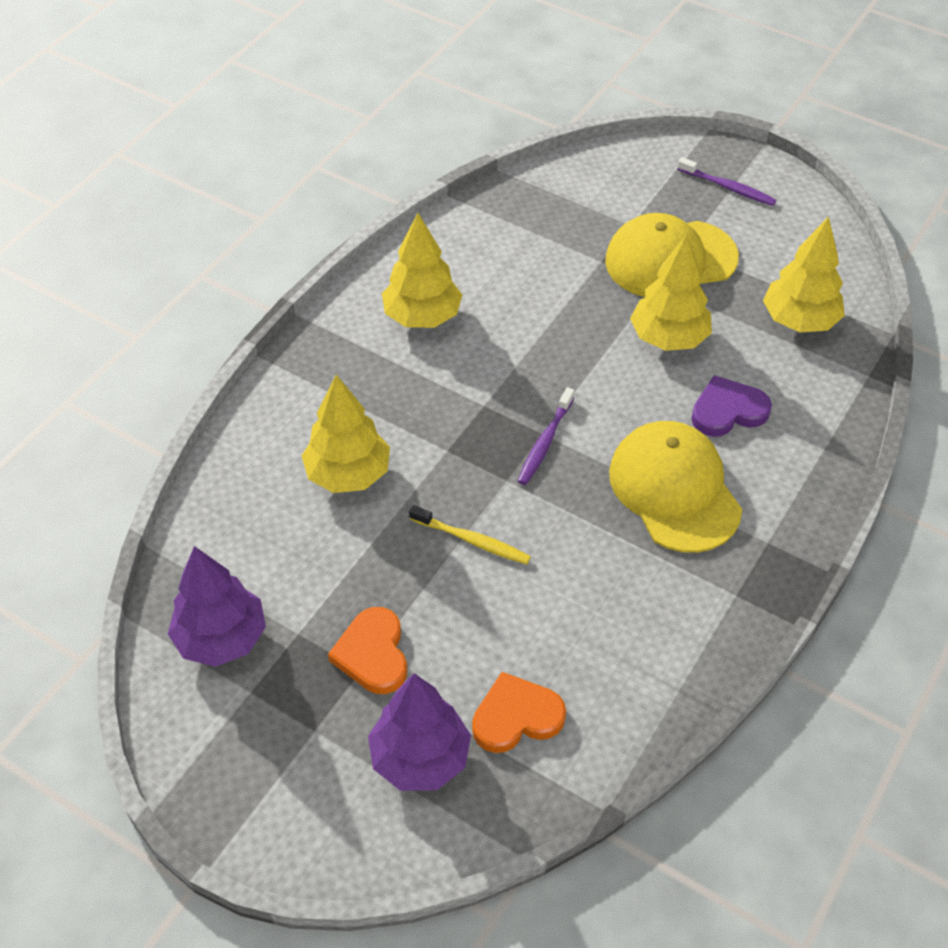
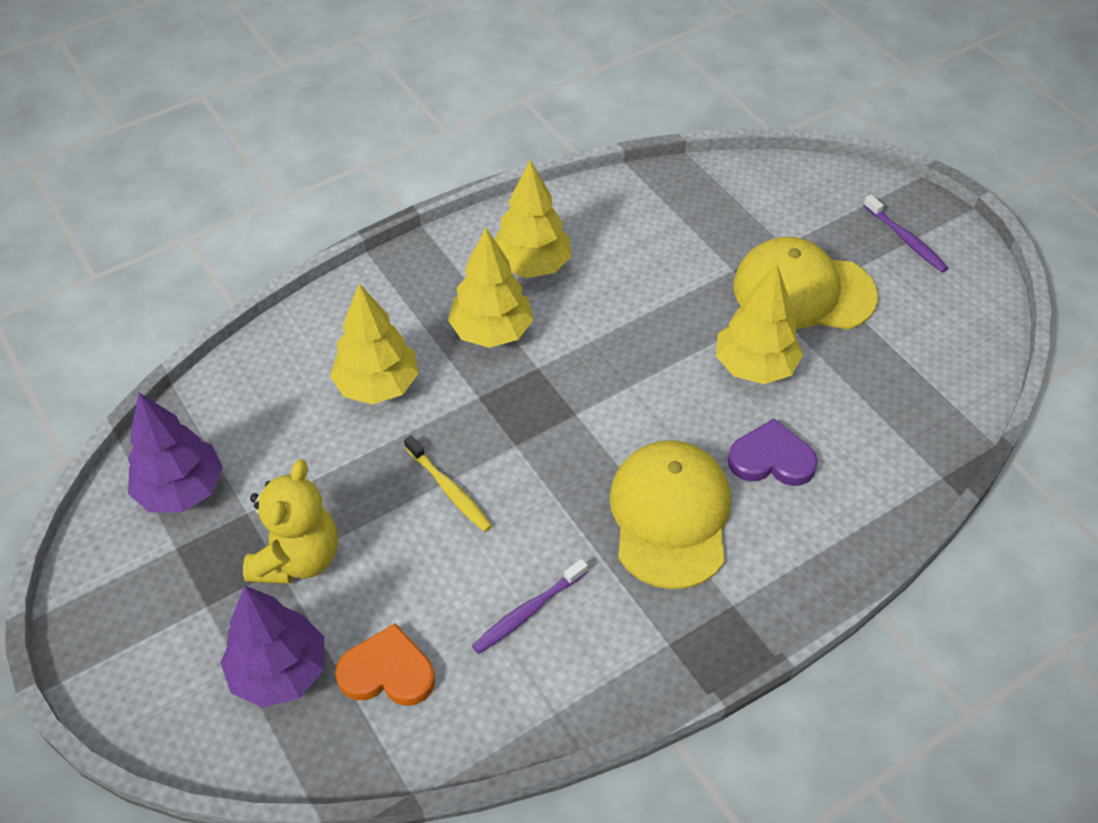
camera: 25 degrees right, 0 degrees up
orange heart [328,607,407,694] -> yellow teddy bear [243,460,338,584]
purple toothbrush [518,387,574,485] -> purple toothbrush moved to [472,559,588,654]
yellow tree [763,217,845,332] -> yellow tree moved to [448,228,533,348]

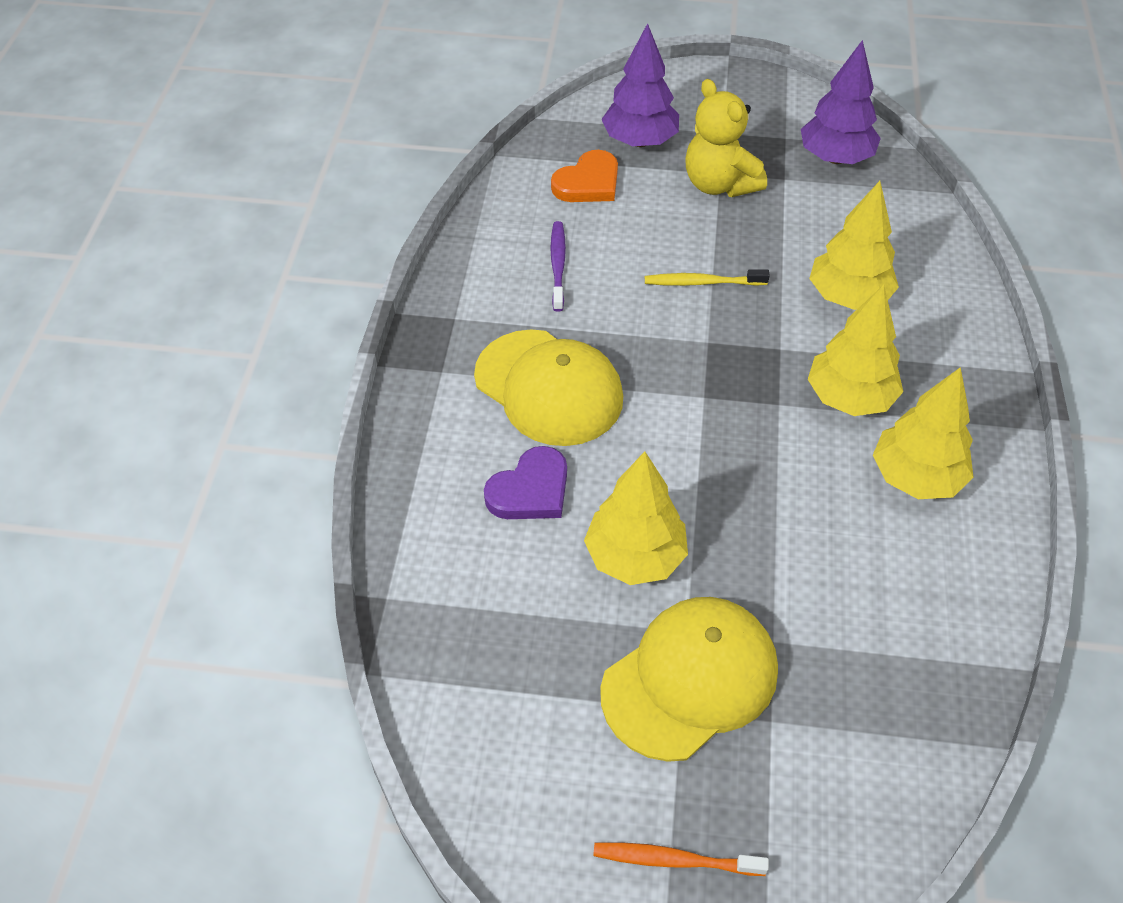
camera: 130 degrees right, 0 degrees up
purple toothbrush [863,195,948,272] -> orange toothbrush [593,842,769,876]

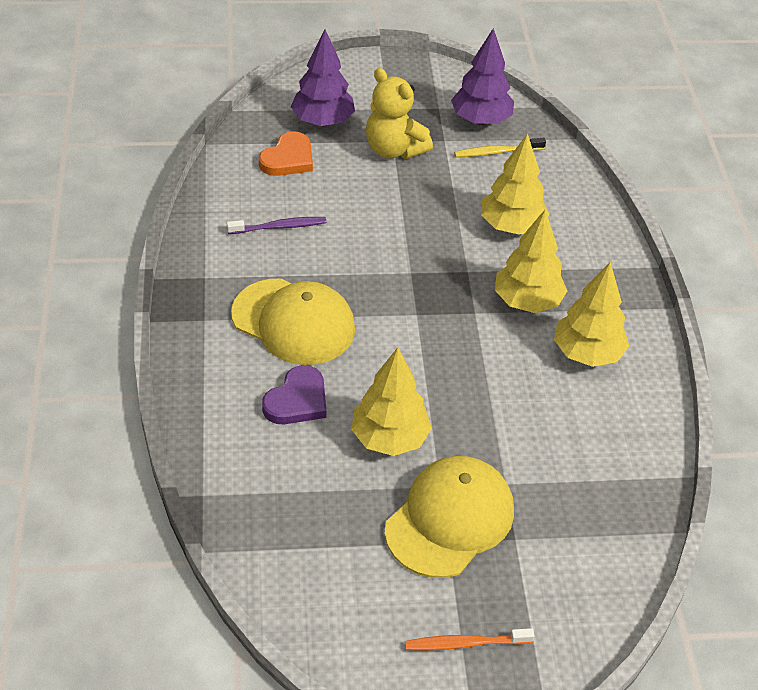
camera: 15 degrees left, 5 degrees down
purple toothbrush [550,221,566,312] -> purple toothbrush turned 90 degrees clockwise [227,217,326,234]
yellow toothbrush [645,269,770,286] -> yellow toothbrush moved to [454,138,546,157]

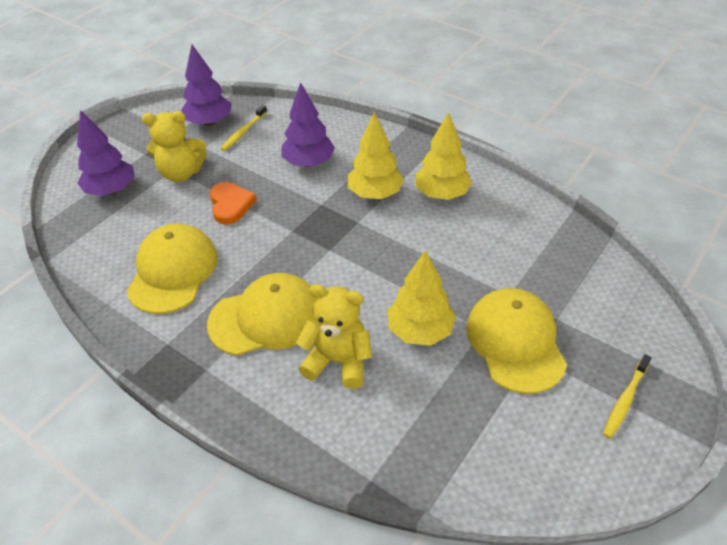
camera: 45 degrees left, 0 degrees up
purple toothbrush [227,217,326,234] -> yellow cap [126,224,218,314]
orange heart [259,131,313,176] -> orange heart moved to [210,182,256,225]
purple heart [262,365,326,424] -> yellow teddy bear [296,284,372,389]
orange toothbrush [405,628,534,651] -> yellow toothbrush [603,354,652,439]
yellow tree [481,133,550,235] -> purple tree [281,82,335,167]

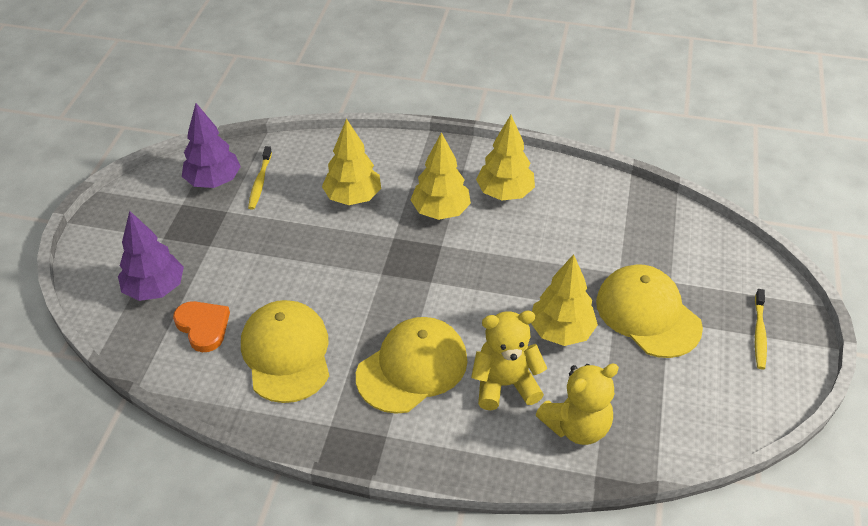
camera: 25 degrees left, 0 degrees up
yellow teddy bear [142,111,207,182] -> yellow teddy bear moved to [536,363,619,445]
orange heart [210,182,256,225] -> orange heart moved to [173,301,230,352]
purple tree [281,82,335,167] -> yellow tree [322,118,381,205]

